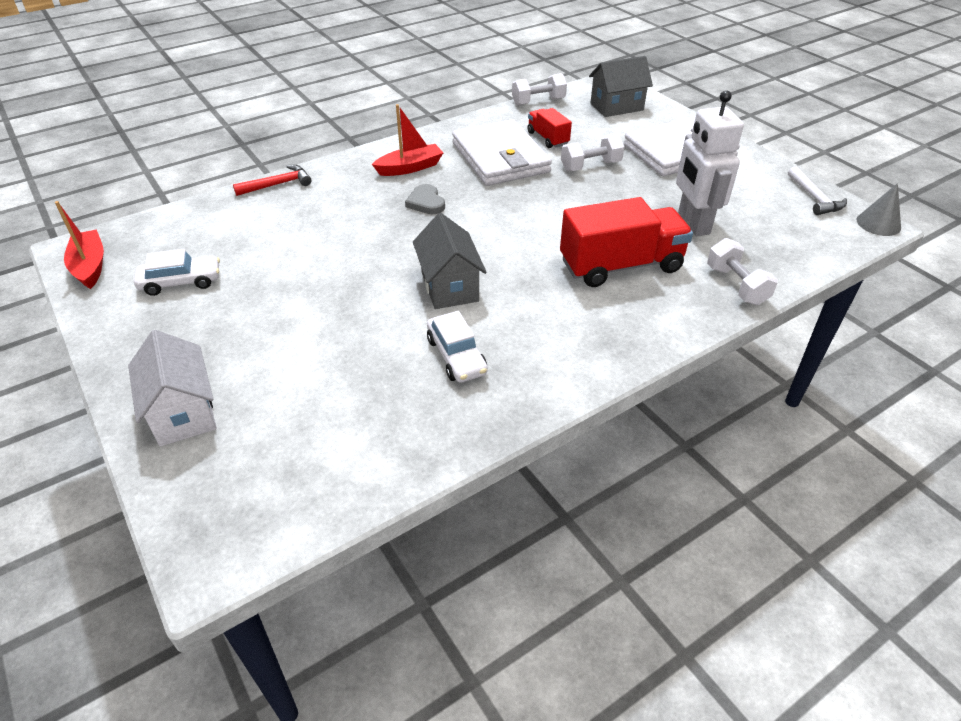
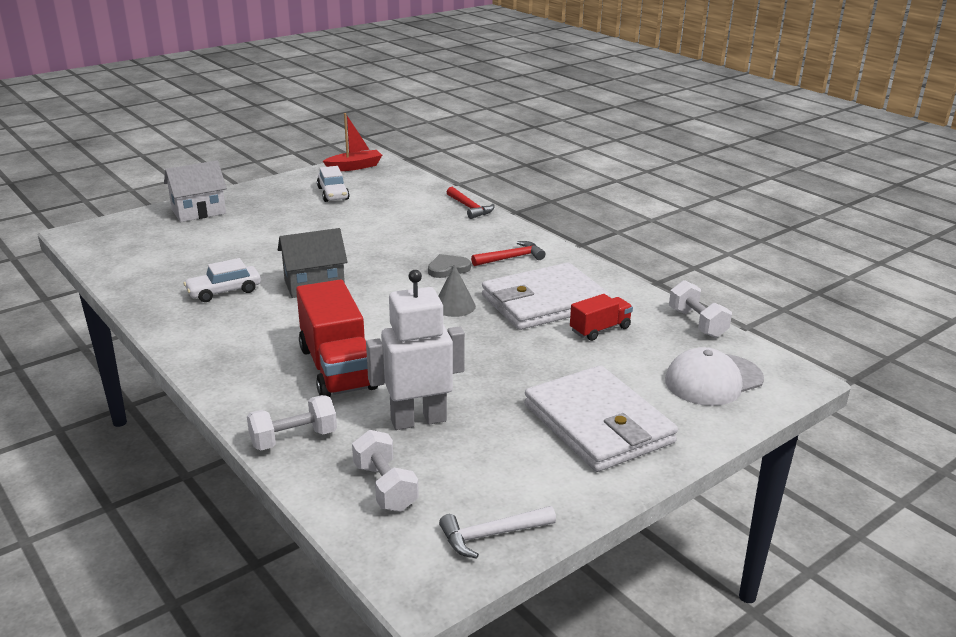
camera: 85 degrees right, 15 degrees down
red boat [372,104,443,176] -> red hammer [471,241,545,266]
white dumbbell [561,134,624,171] -> white dumbbell moved to [352,430,419,512]
grey house [589,56,653,117] -> white cap [665,347,764,406]
grey cone [856,183,901,236] -> grey cone moved to [439,264,476,317]

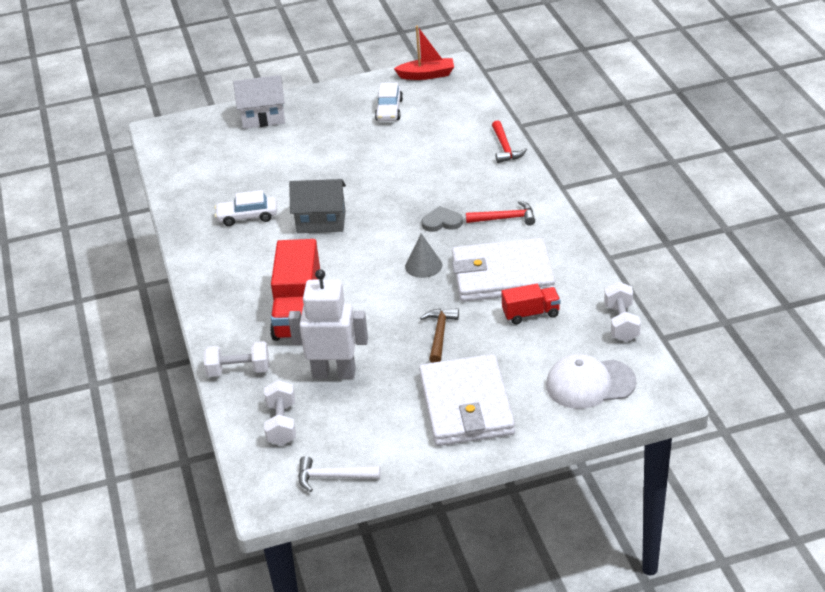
camera: 25 degrees right, 10 degrees up
none -> brown hammer [420,308,459,363]

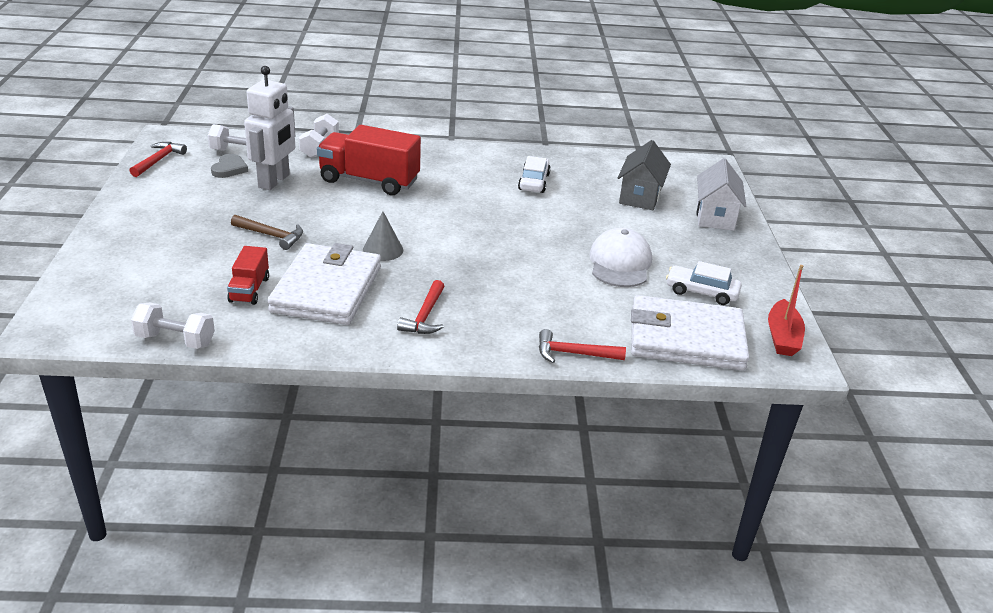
camera: 100 degrees right, 5 degrees down
grey house [289,179,346,233] -> grey house moved to [618,140,671,210]
white hammer [298,456,381,492] -> red hammer [129,142,187,177]
white wallet [419,354,515,446] -> white wallet moved to [631,295,749,371]
grey heart [422,206,463,232] -> grey heart moved to [211,154,248,178]
white cap [546,354,637,409] -> white cap moved to [590,228,652,287]

